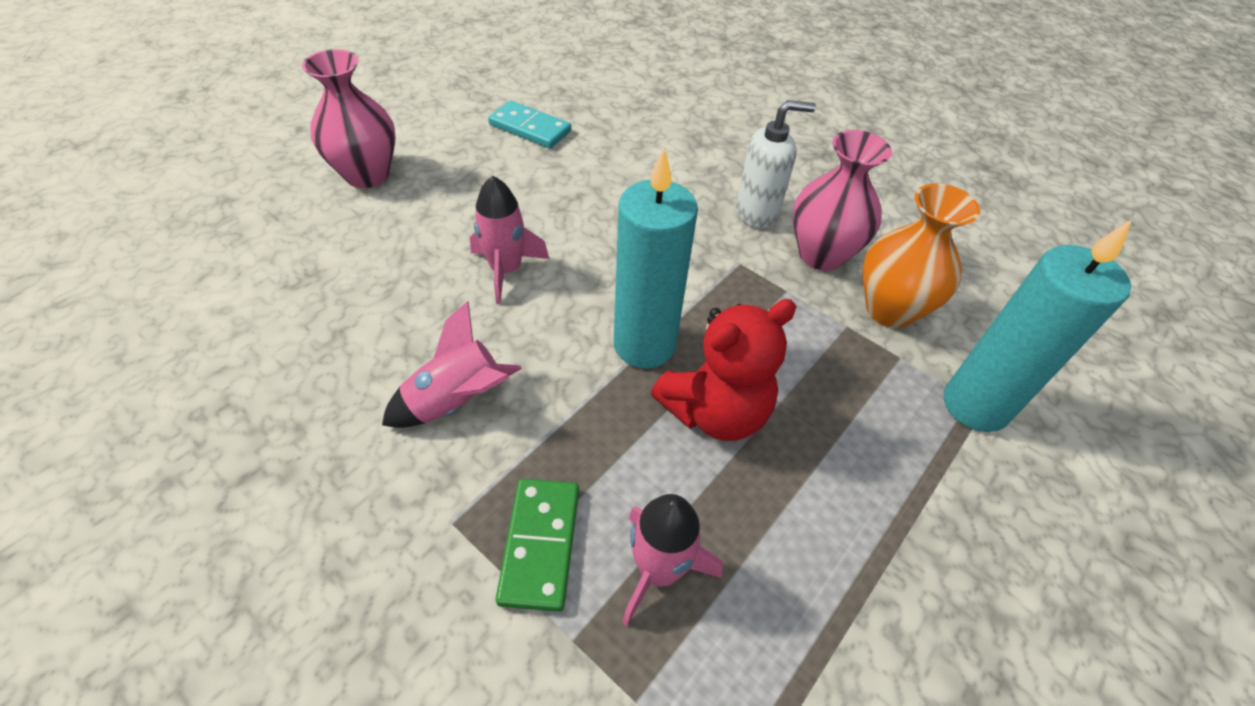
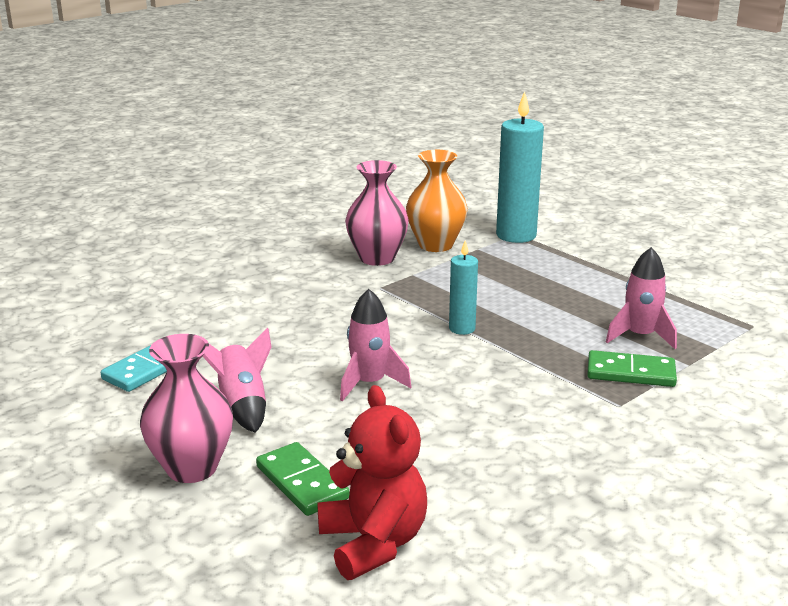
camera: 80 degrees left, 25 degrees down
pink rocket [382,301,522,428] -> pink rocket moved to [195,328,272,433]
turquoise candle [614,148,698,368] -> turquoise candle [449,240,478,335], size x0.55
red teddy bear [651,299,797,441] -> red teddy bear moved to [317,385,427,580]
white soap dispenser [736,100,816,229] -> none
none -> green domino [256,442,350,516]

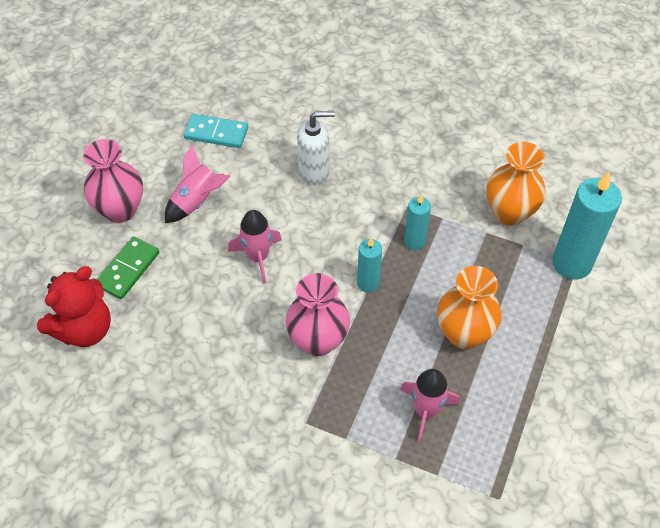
camera: 65 degrees right, 30 degrees up
pink vase [345,160,409,266] -> pink vase moved to [285,273,350,356]
green domino [587,350,677,387] -> none
none -> white soap dispenser [297,111,335,186]
none -> turquoise candle [404,194,431,250]
none -> orange vase [437,266,502,349]

